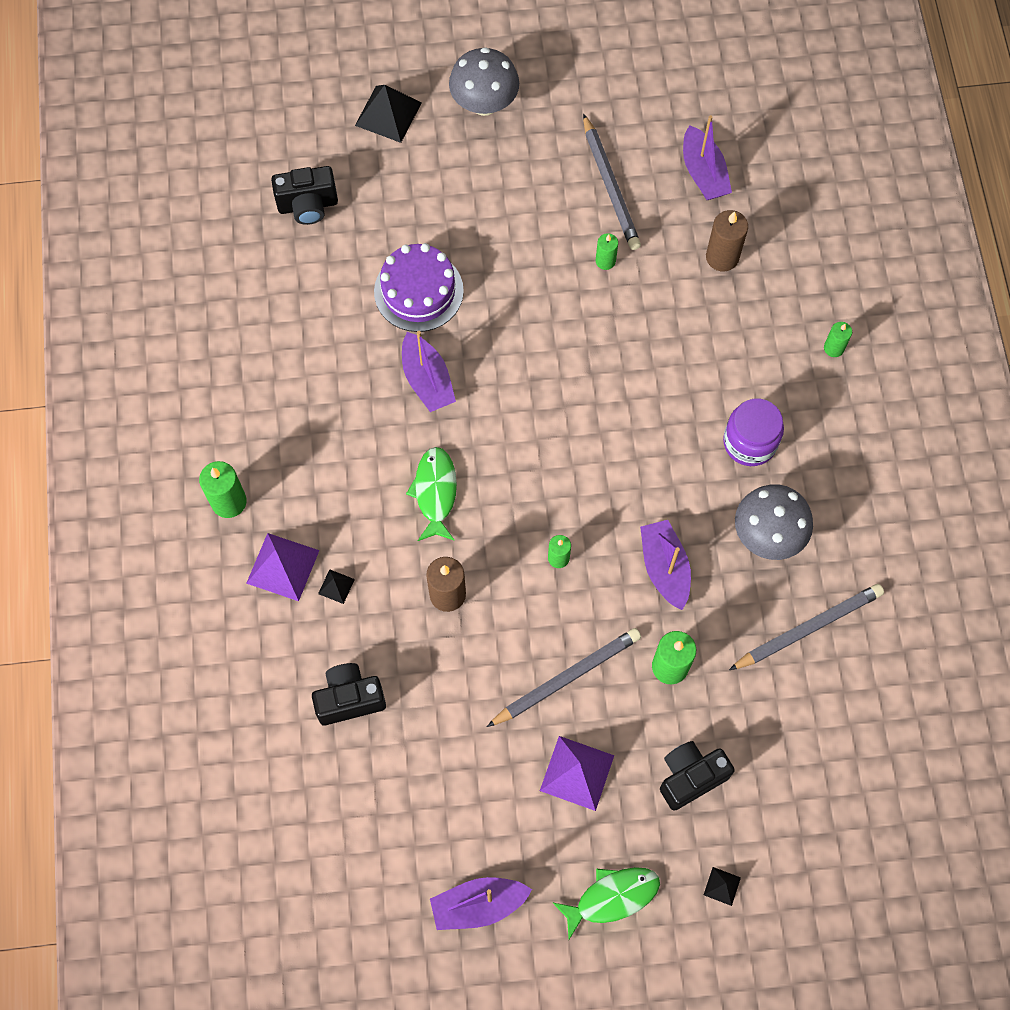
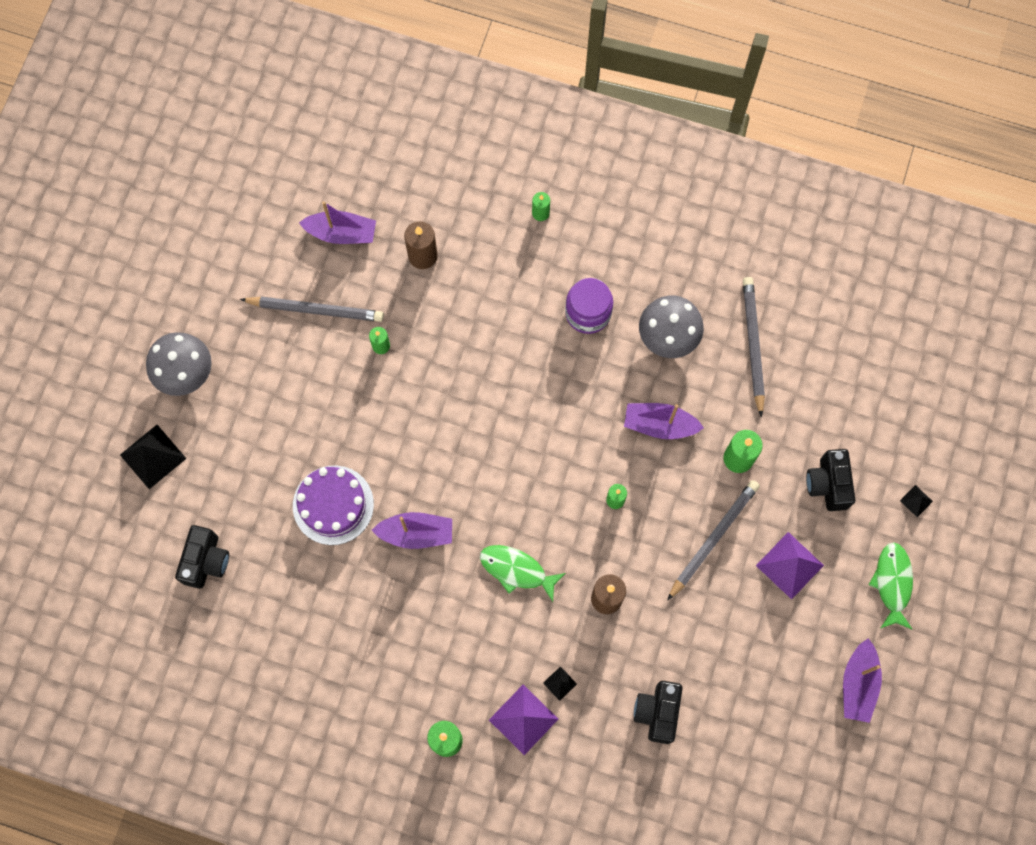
camera: 65 degrees left, 5 degrees up
grey pencil [487,628,641,727] -> grey pencil turned 45 degrees clockwise [667,480,760,601]

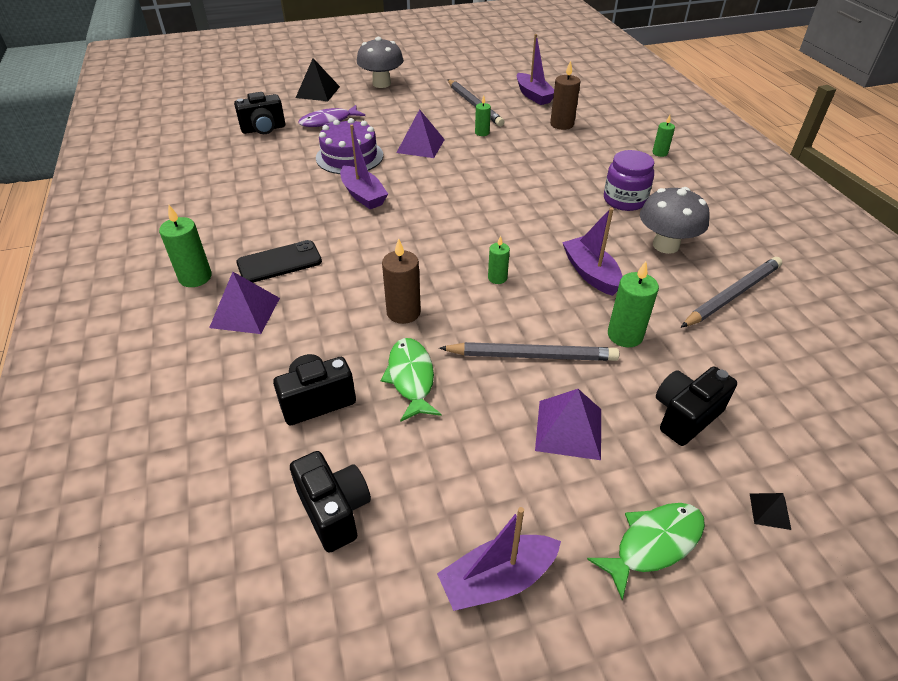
camera: 55 degrees right, 30 degrees down
green fish [480,545,566,602] -> green fish moved to [381,338,441,422]
black pyramid [543,666,577,701] -> none
none -> black phone [236,240,322,283]
none -> black camera [290,451,371,553]
none -> purple fish [298,105,365,127]
none -> purple pyramid [397,109,445,158]

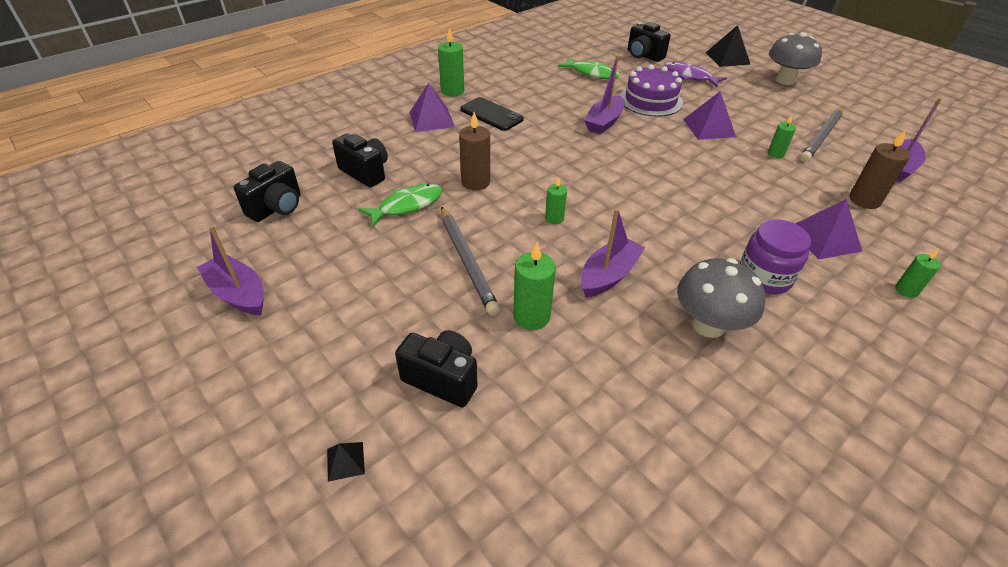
camera: 65 degrees right, 0 degrees up
purple pyramid [535,389,601,460] -> purple pyramid moved to [796,199,862,260]
green fish [587,503,705,600] -> green fish moved to [558,58,620,79]
grey pencil [681,257,782,328] -> none

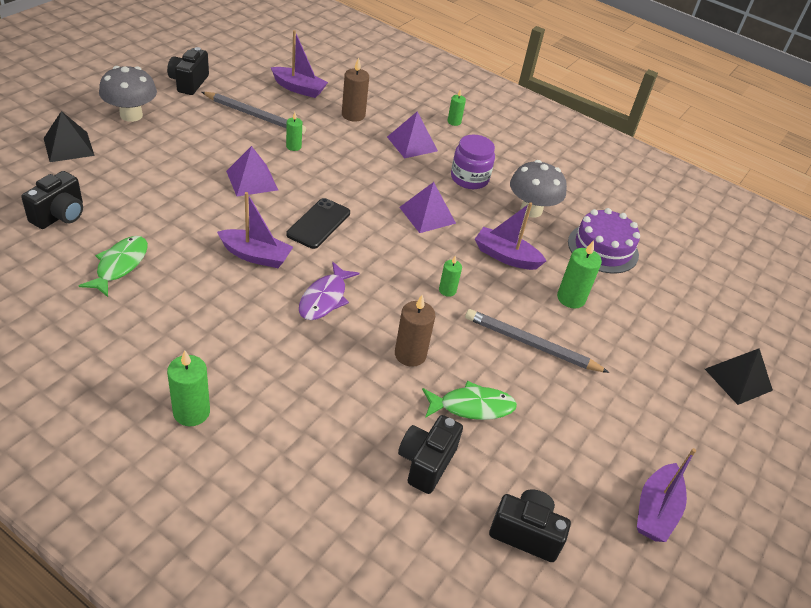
camera: 110 degrees left, 0 degrees up
black pyramid [327,442,365,482] -> black pyramid [705,348,773,405], size x2.03
green fish [358,184,443,227] -> green fish turned 135 degrees clockwise [422,381,517,420]
black camera [395,330,478,407] -> black camera moved to [167,47,209,95]
purple pyramid [409,83,455,132] -> purple pyramid moved to [399,182,456,233]
grey pencil [441,206,500,316] -> grey pencil turned 120 degrees counterclockwise [465,309,610,373]
black phone [460,97,524,131] -> black phone moved to [286,198,350,249]
purple cake [620,64,683,117] -> purple cake moved to [568,208,640,273]
purple fish [664,61,727,87] -> purple fish moved to [299,262,360,320]

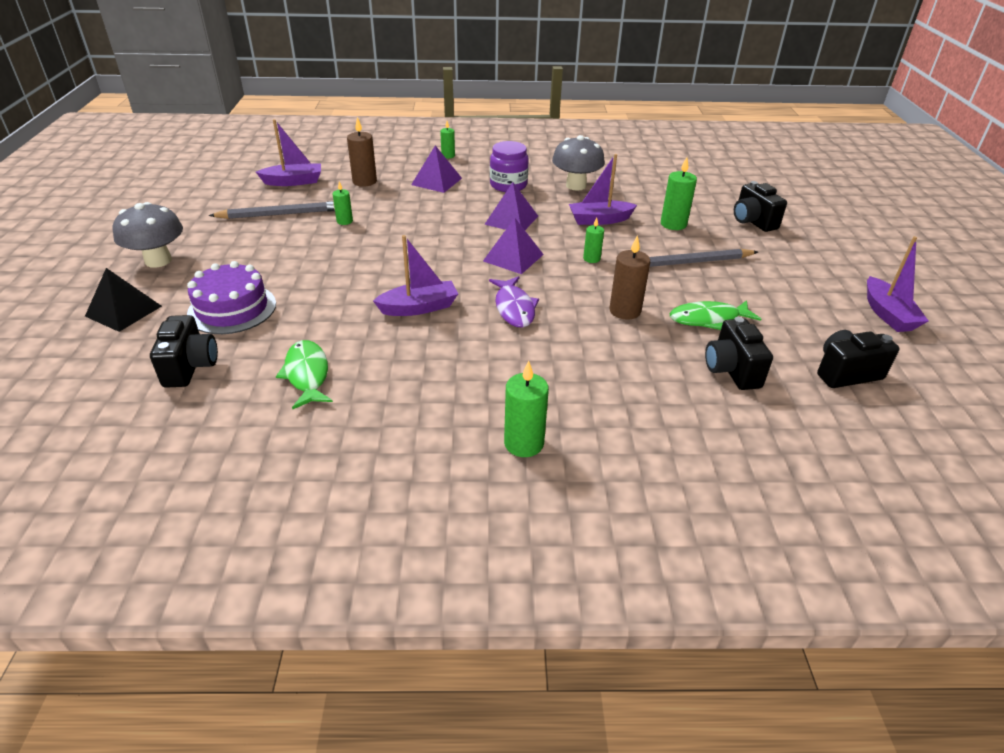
camera: 30 degrees left, 5 degrees down
black camera [167,47,209,95] -> black camera moved to [734,181,787,232]
purple pyramid [226,146,278,196] -> purple pyramid moved to [483,218,544,274]
black phone [286,198,350,249] -> none
green fish [422,381,517,420] -> green fish turned 150 degrees counterclockwise [670,300,761,330]
purple cake [568,208,640,273] -> purple cake moved to [187,261,276,334]
black pyramid [705,348,773,405] -> none

